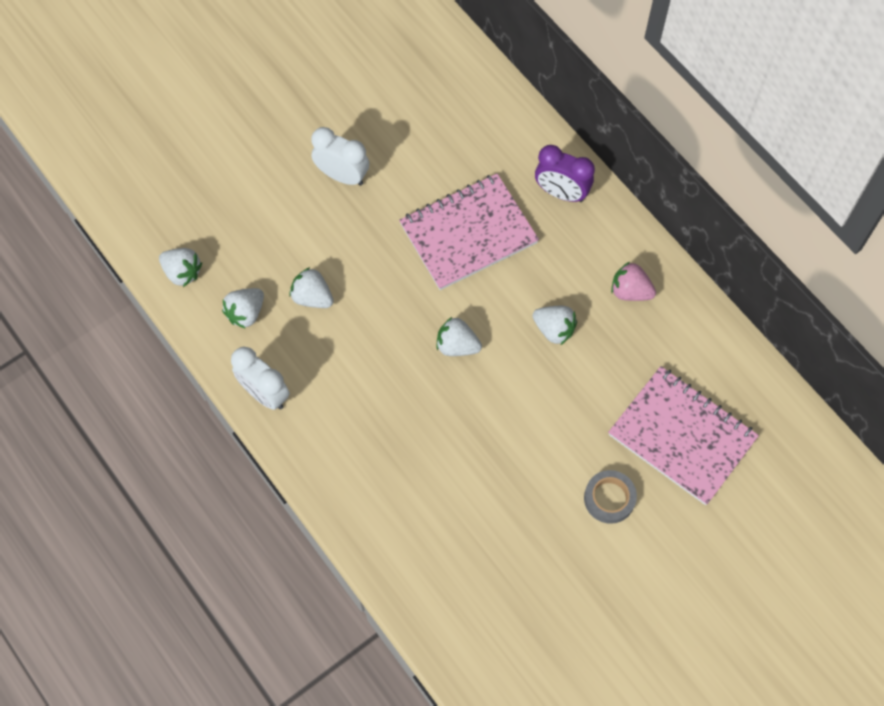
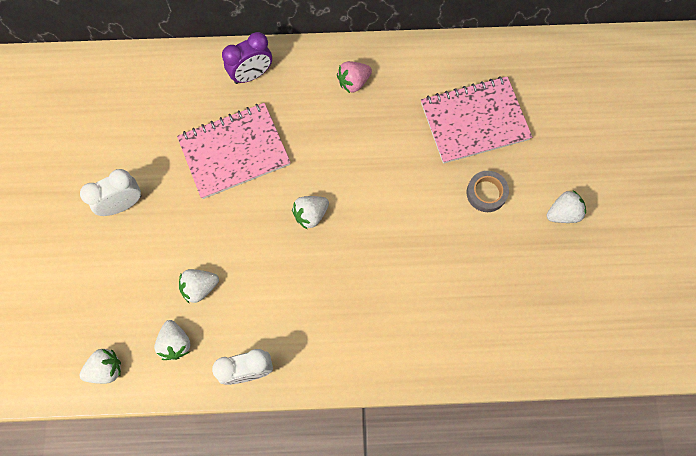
camera: 55 degrees left, 5 degrees up
pink notebook [399,174,539,290] -> pink notebook turned 60 degrees clockwise [177,103,291,199]
white strawberry [532,306,577,345] -> white strawberry moved to [547,190,586,223]

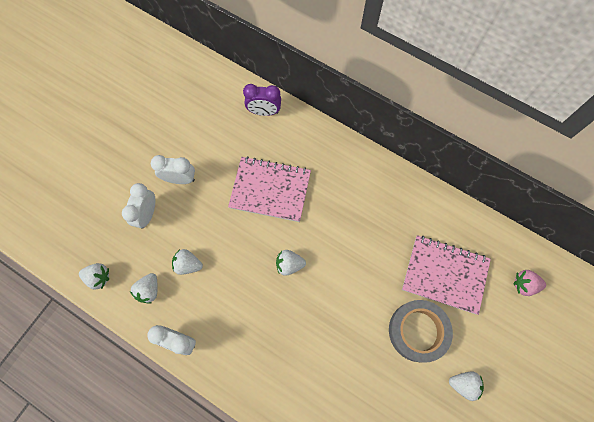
camera: 35 degrees right, 0 degrees up
purple clock [222,32,272,84] -> purple clock moved to [243,84,281,116]
pink strawberry [337,61,372,93] -> pink strawberry moved to [514,270,546,296]
grey tape [466,171,509,212] -> grey tape [389,300,453,363], size x1.78
none -> white clock [122,183,155,229]

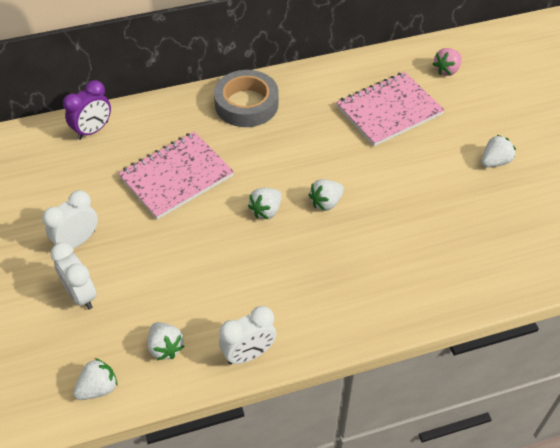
camera: 50 degrees left, 20 degrees down
white strawberry [172,249,203,275] -> white strawberry moved to [308,179,344,211]
grey tape [389,300,453,363] -> grey tape moved to [214,70,278,127]

